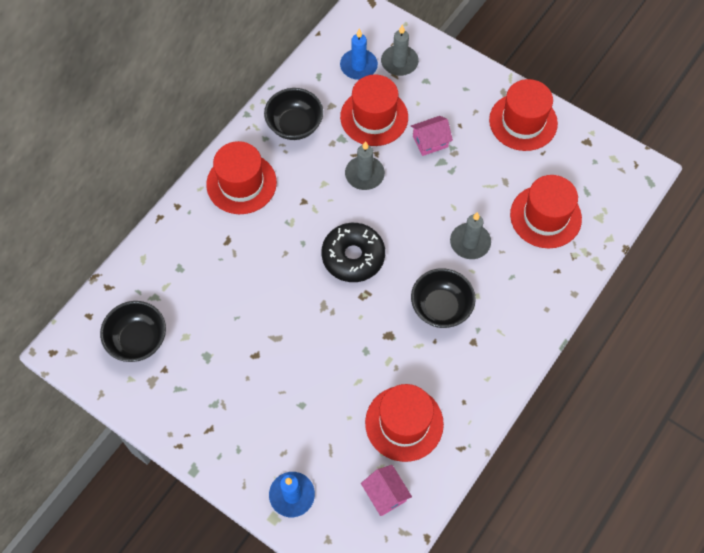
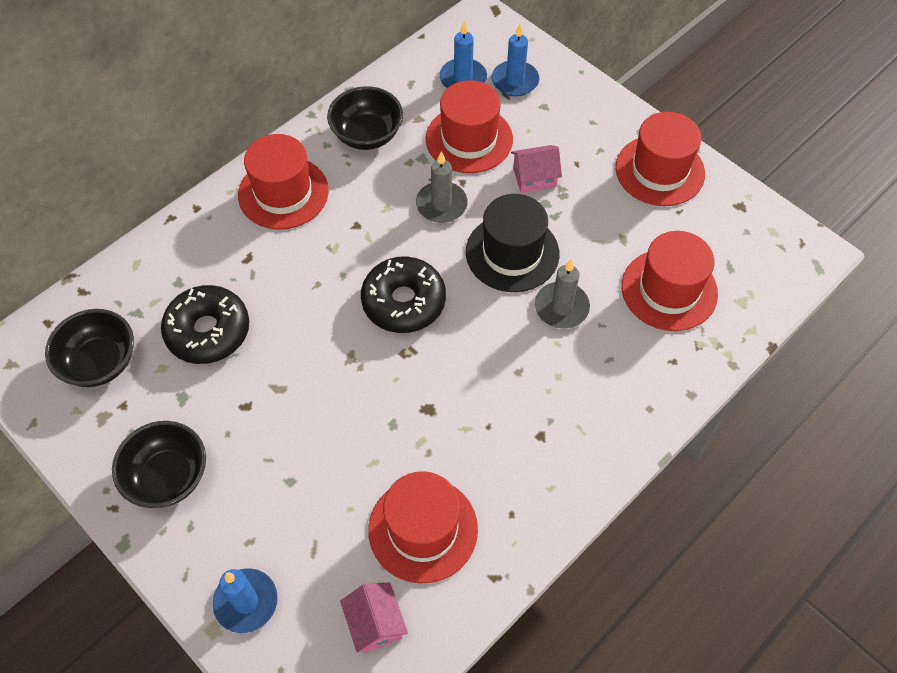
camera: 10 degrees right, 5 degrees down
grey candle [381,25,419,76] -> blue candle [492,24,539,97]
black bowl [411,268,476,328] -> black bowl moved to [112,421,206,508]
none -> black donut [161,285,249,364]
none -> black hat [466,194,559,292]

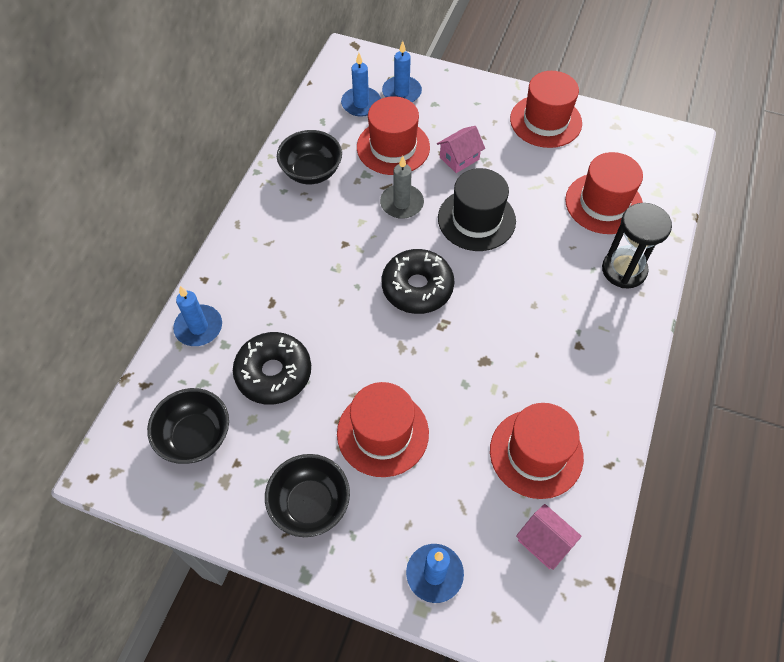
camera: 25 degrees left, 0 degrees up
red hat [238,134,329,230] -> red hat moved to [337,382,429,477]
grey candle [535,259,590,328] -> none
none -> blue candle [173,286,222,346]
none -> black hourglass [602,203,672,288]

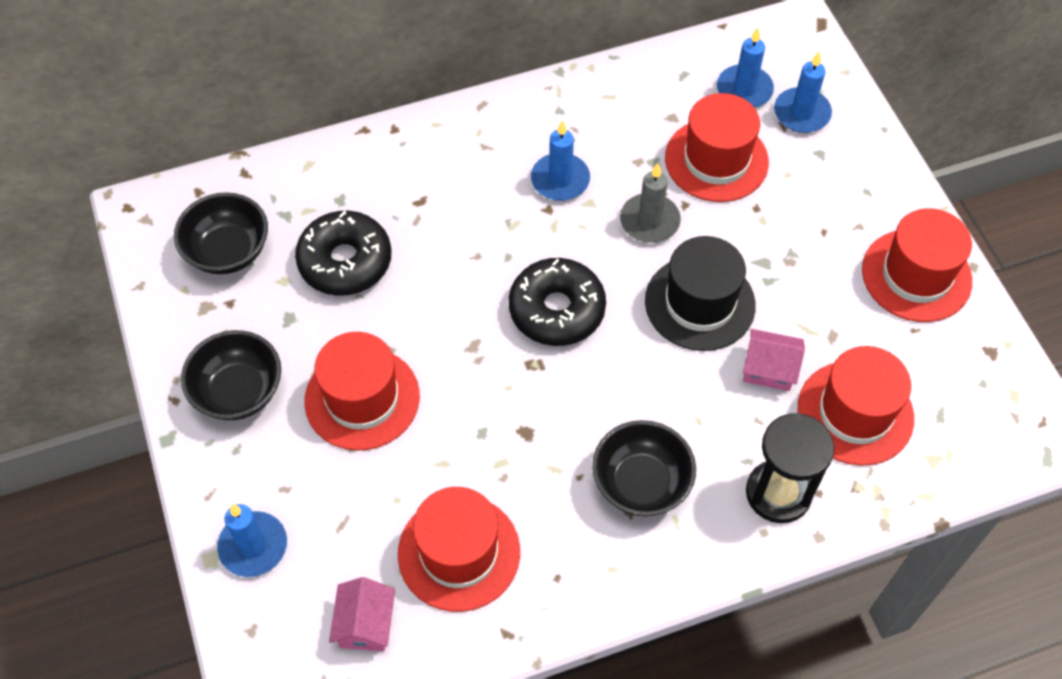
camera: 50 degrees right, 0 degrees up
blue candle [173,286,222,346] -> blue candle moved to [531,120,590,201]
black bowl [277,130,342,184] -> black bowl moved to [592,420,696,516]
pink house [437,126,485,173] -> pink house moved to [743,329,805,391]

